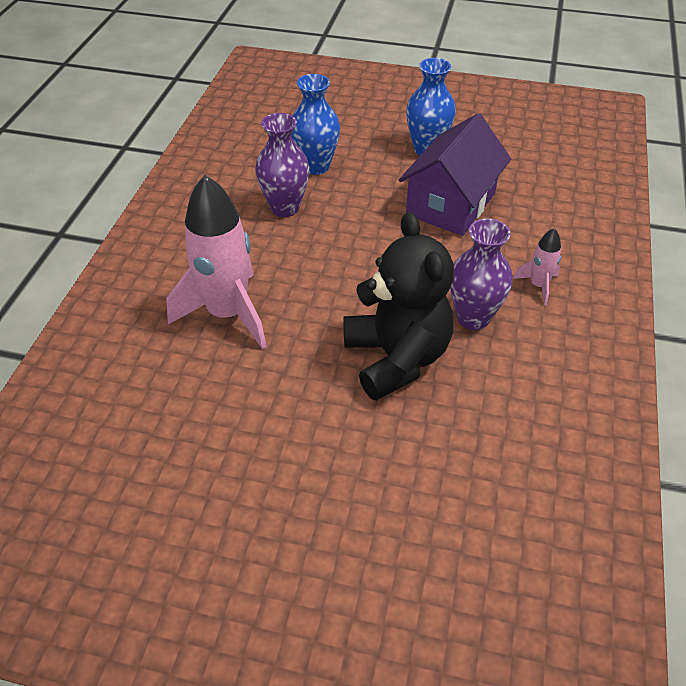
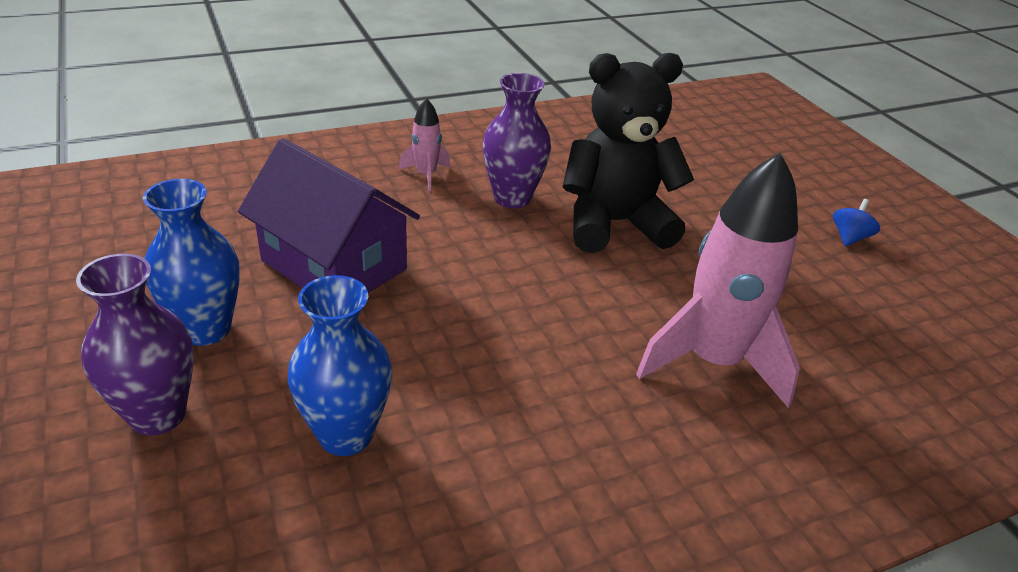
camera: 130 degrees left, 10 degrees down
purple vase [255,113,309,217] -> purple vase moved to [76,254,194,436]
black teddy bear [343,212,454,401] -> black teddy bear turned 45 degrees clockwise [563,53,694,253]
purple house [399,113,511,236] -> purple house turned 45 degrees clockwise [238,138,420,293]
none -> blue spinning top [833,199,880,246]

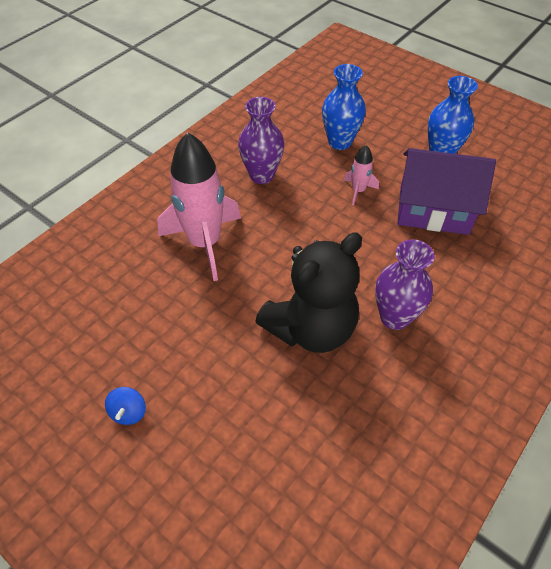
camera: 155 degrees right, 15 degrees up
purple vase [76,254,194,436] -> purple vase moved to [238,97,284,184]
pink rocket [399,98,450,191] -> pink rocket moved to [344,145,379,205]

